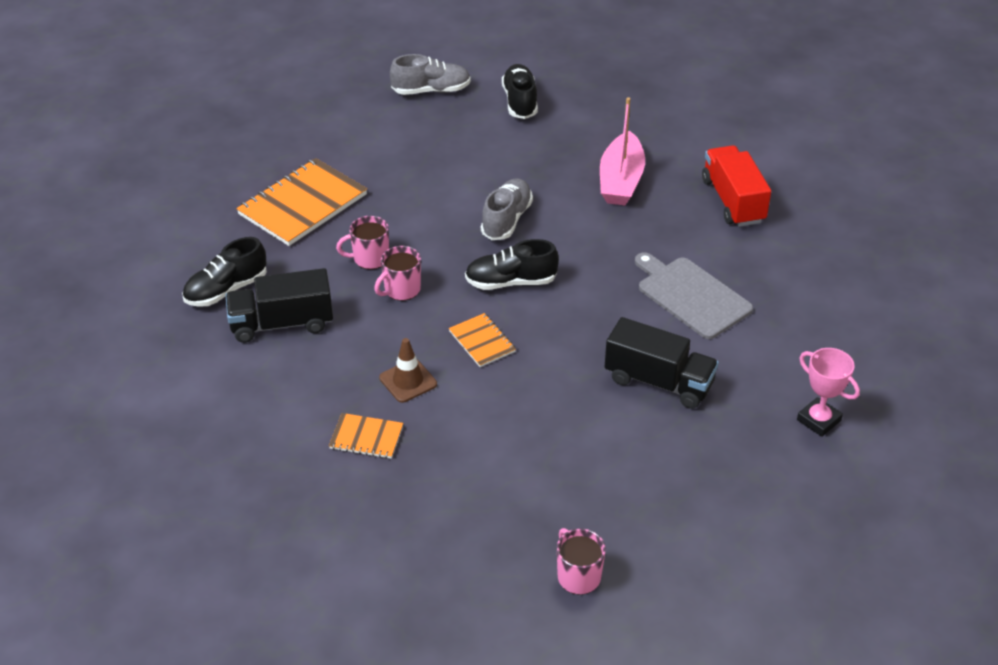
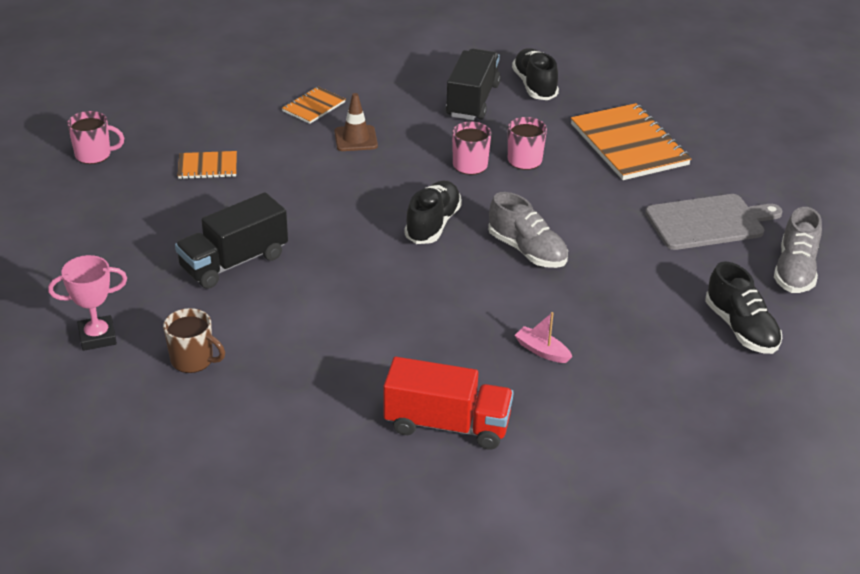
camera: 115 degrees right, 5 degrees down
orange notebook [449,313,516,367] -> orange notebook moved to [178,151,237,179]
black shoe [502,64,538,119] -> black shoe turned 45 degrees clockwise [705,261,782,354]
pink boat [600,97,645,205] -> pink boat [514,312,572,363], size x0.47
grey cutting board [635,252,753,339] -> grey cutting board moved to [645,194,782,250]
none -> brown mug [163,308,225,373]

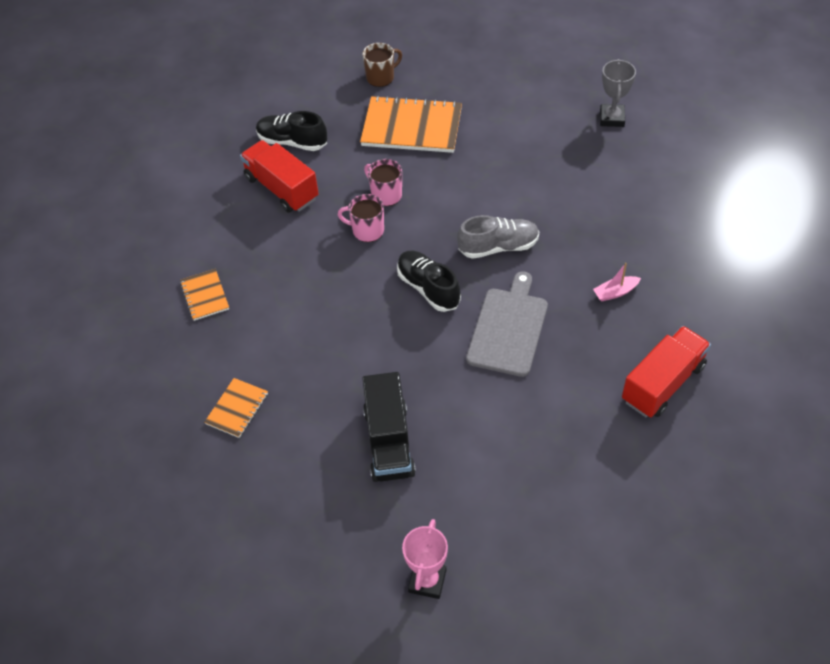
camera: 55 degrees left, 15 degrees up
pink mug [67,111,124,164] -> none
brown mug [163,308,225,373] -> brown mug moved to [363,43,402,87]
brown traffic cone [334,93,378,151] -> none
black truck [446,49,501,120] -> red truck [240,140,319,212]
grey cutting board [645,194,782,250] -> grey cutting board moved to [466,271,548,377]
black shoe [705,261,782,354] -> none
grey shoe [774,207,822,293] -> grey trophy [600,59,636,127]

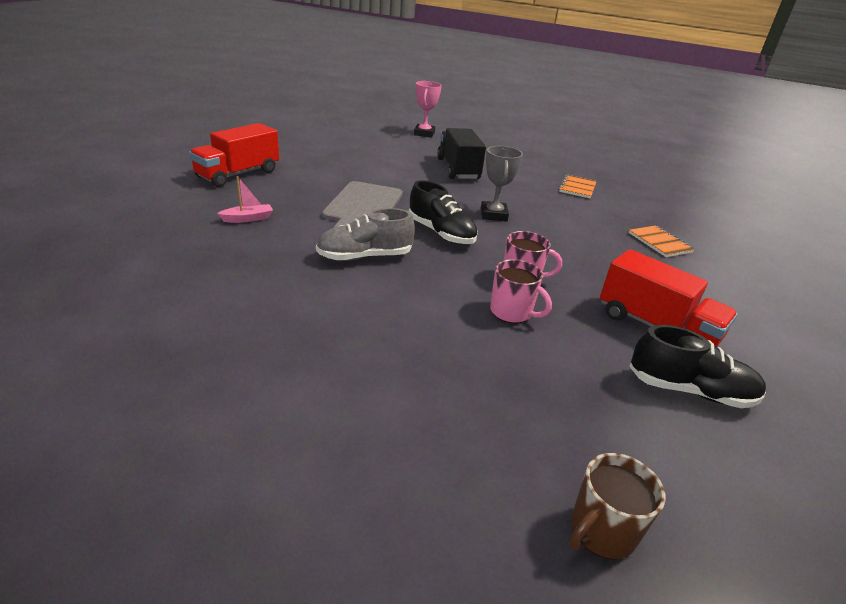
camera: 170 degrees right, 20 degrees down
orange notebook [360,95,462,153] -> none
grey trophy [600,59,636,127] -> grey trophy moved to [481,146,523,222]

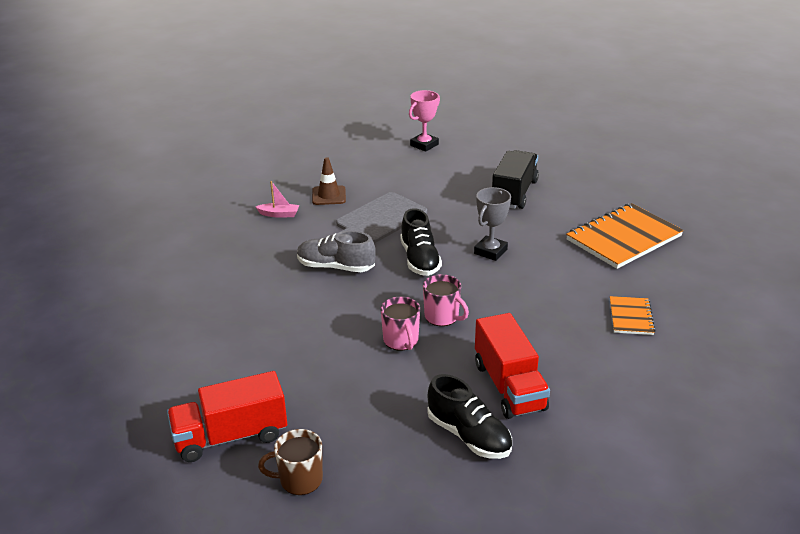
camera: 35 degrees right, 0 degrees up
red truck [189,123,279,187] -> red truck moved to [167,371,287,462]
pink trophy [414,81,442,138] -> pink trophy moved to [409,90,440,152]
orange notebook [559,175,597,198] -> orange notebook [566,203,684,269], size x1.97
none -> brown traffic cone [312,157,346,205]

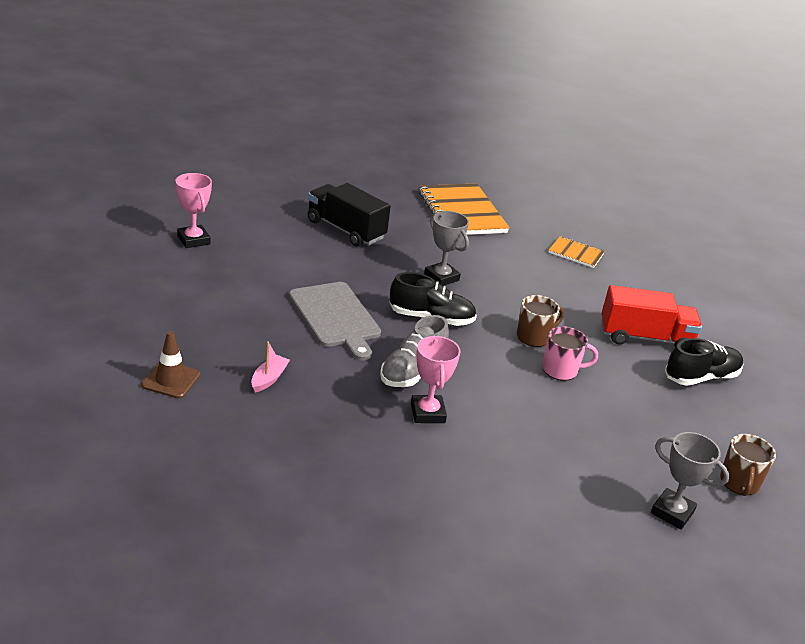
camera: 75 degrees left, 0 degrees up
red truck [167,371,287,462] -> grey trophy [651,432,729,530]
brown traffic cone [312,157,346,205] -> brown traffic cone moved to [141,331,200,399]
pink mug [423,274,469,326] -> brown mug [517,295,564,347]
none -> pink trophy [411,335,460,423]

